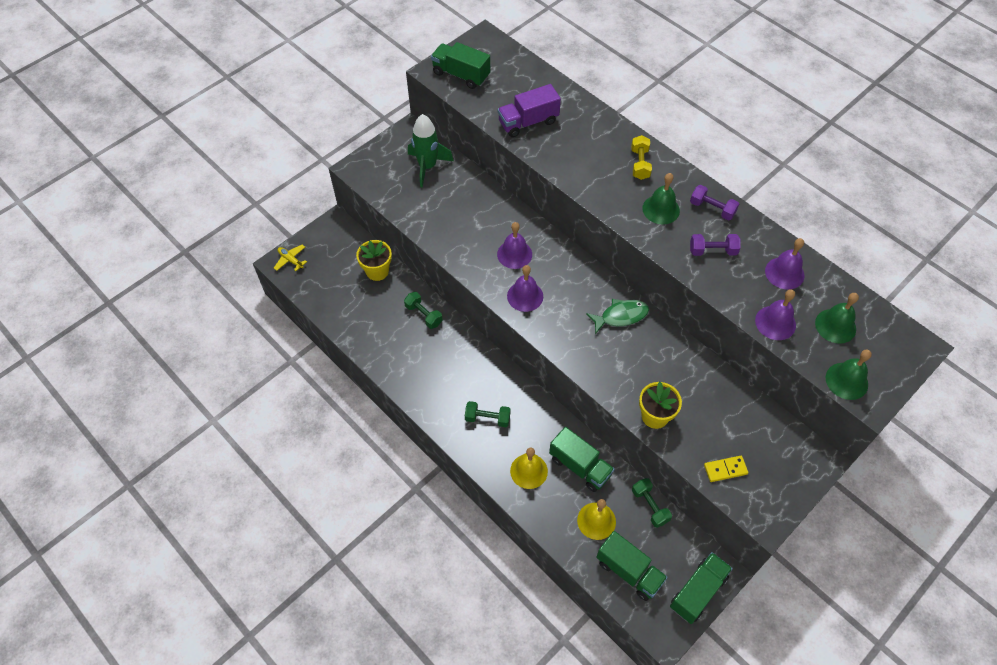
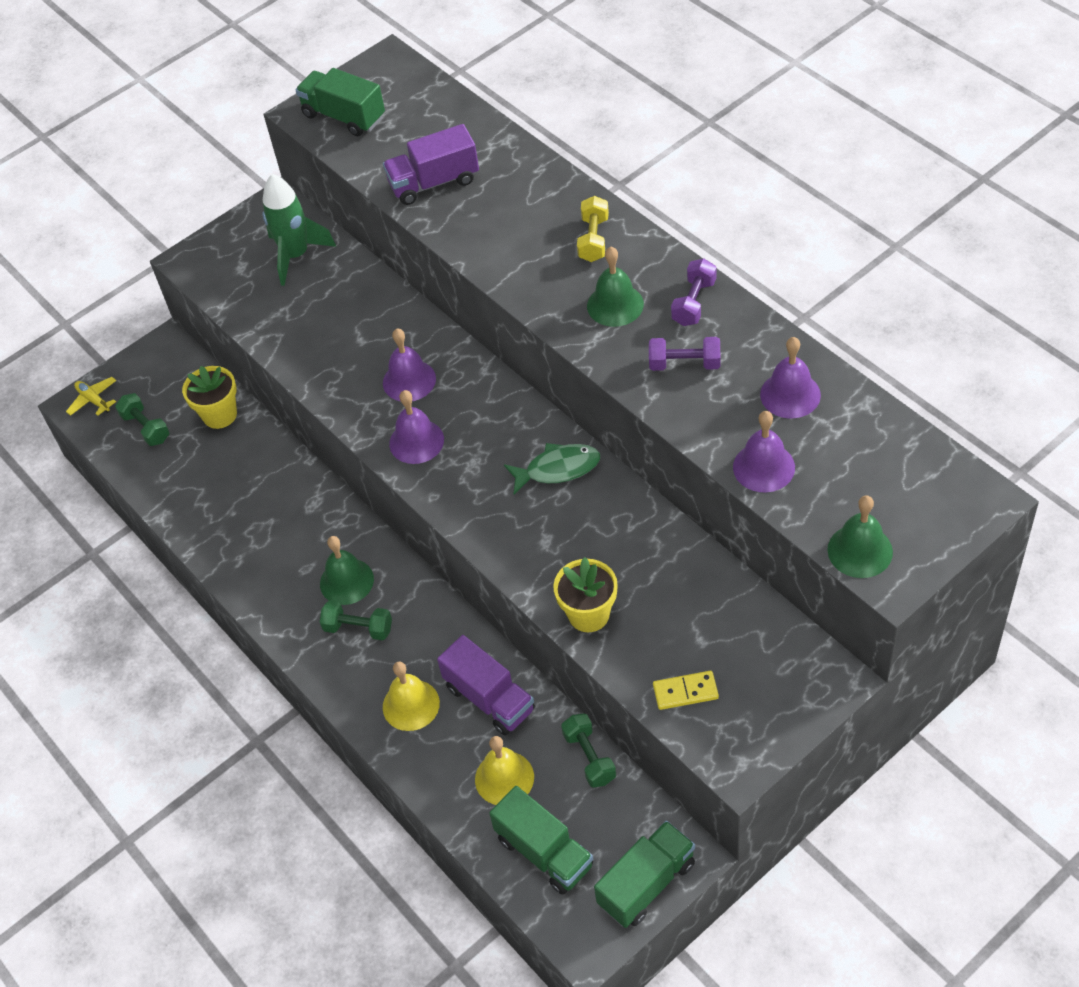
camera: 10 degrees right, 5 degrees down
green dumbbell [404,292,442,329] -> green dumbbell moved to [115,393,170,446]
green truck [549,427,614,492] -> purple truck [437,635,535,736]
purple dumbbell [690,185,739,220] -> purple dumbbell turned 75 degrees clockwise [671,259,716,326]
green bell [815,293,859,344] -> green bell moved to [320,536,374,605]

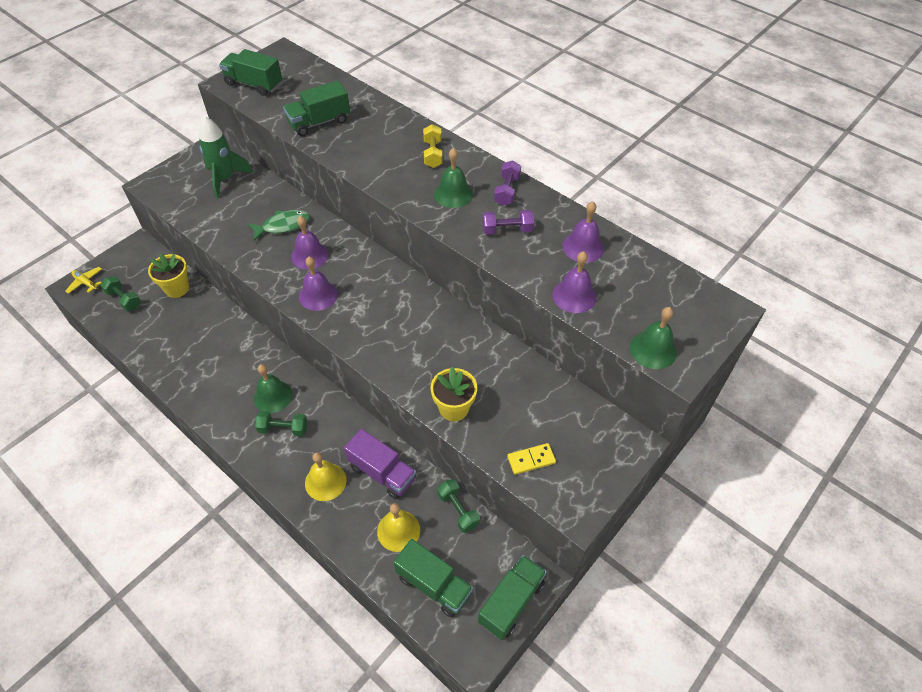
camera: 15 degrees left, 0 degrees up
purple truck [383,124,479,205] -> green truck [283,80,350,136]
green fish [504,443,600,495] -> green fish moved to [248,210,310,241]

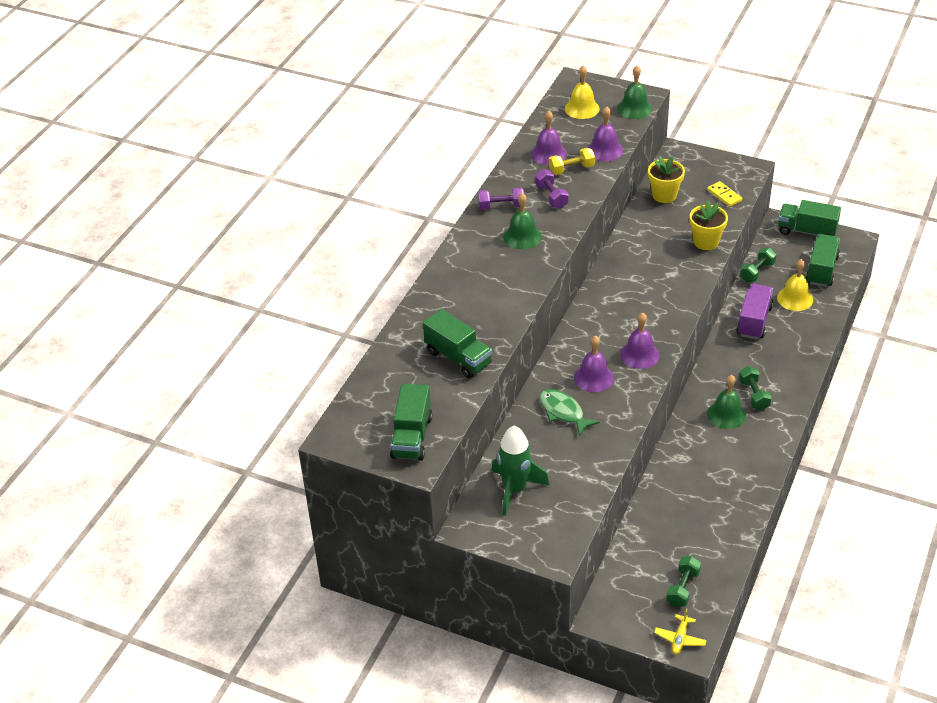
camera: 105 degrees left, 10 degrees down
yellow flower pot [148,254,189,298] -> yellow flower pot moved to [648,156,685,203]
yellow bell [305,452,347,501] -> yellow bell moved to [565,66,600,119]
yellow dumbbell [423,124,443,168] -> yellow dumbbell moved to [549,148,595,175]

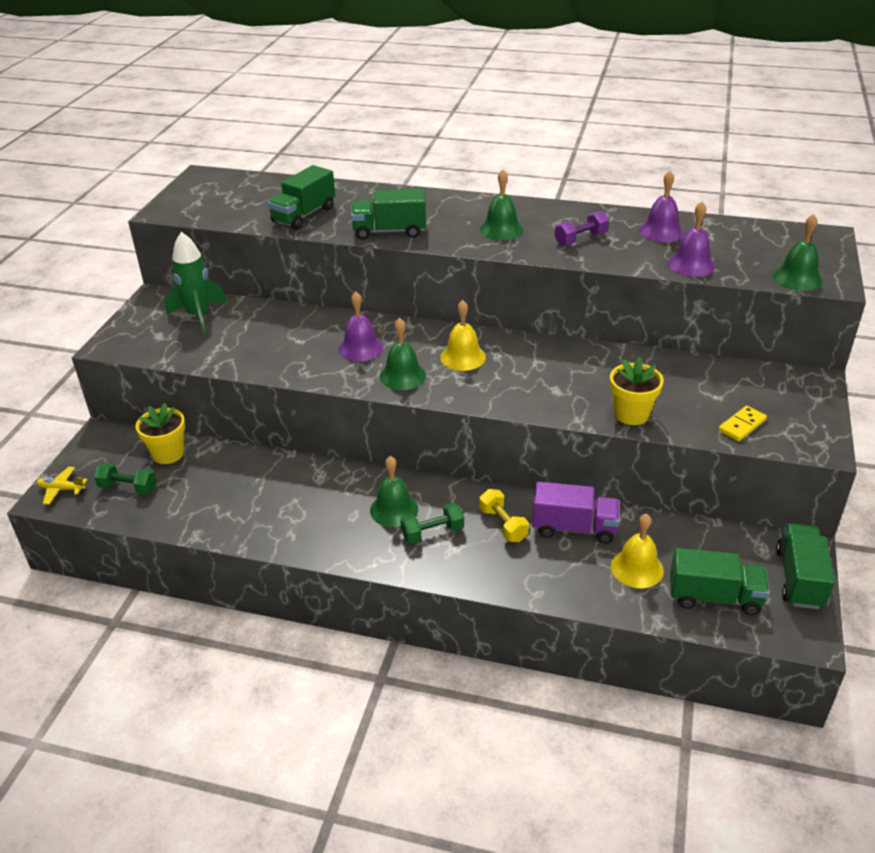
camera: 80 degrees right, 5 degrees down
green truck [390,384,432,461] -> green truck moved to [351,189,426,240]
purple dumbbell [478,187,524,210] -> none
green fish [540,389,600,437] -> none
yellow dumbbell [549,148,595,175] -> yellow dumbbell moved to [479,489,529,542]
yellow bell [565,66,600,119] -> yellow bell moved to [440,300,486,371]
purple bell [620,313,660,369] -> green bell [380,318,426,390]
yellow flower pot [648,156,685,203] -> yellow flower pot moved to [136,403,185,464]
green dumbbell [740,248,777,282] -> none

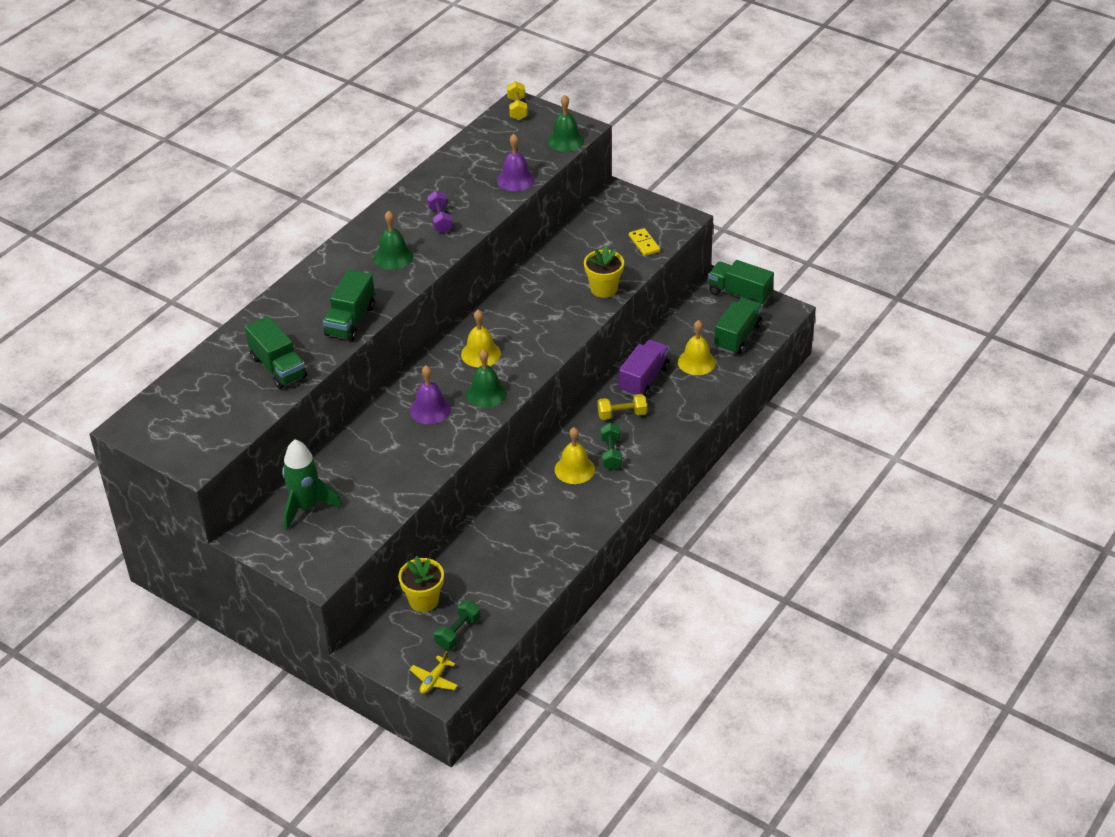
camera: 70 degrees left, 5 degrees up
green bell [370,456,418,527] -> yellow bell [555,427,595,484]
purple bell [639,171,684,242] -> none
none -> yellow dumbbell [507,81,528,120]

